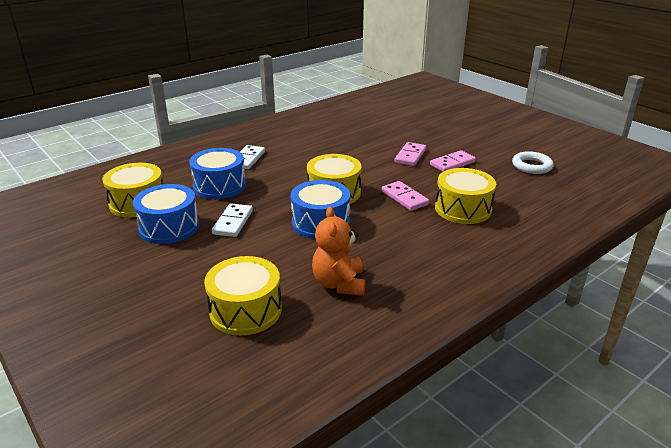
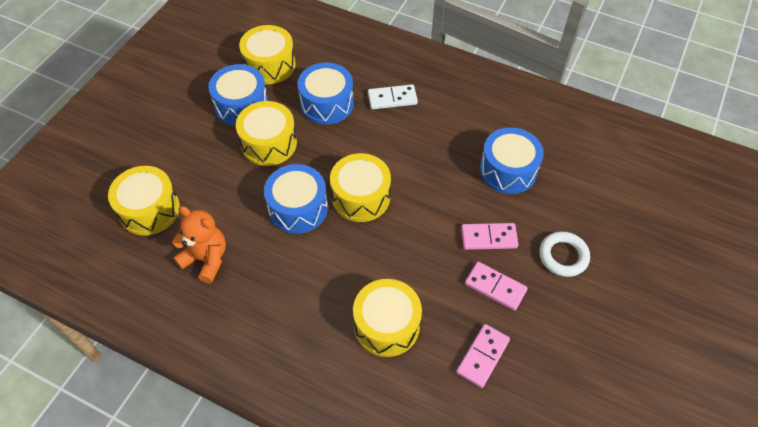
camera: 65 degrees right, 25 degrees up
white domino [212,204,253,237] -> yellow drum [236,101,297,166]
orange teddy bear [312,206,366,296] -> orange teddy bear turned 60 degrees clockwise [172,206,226,283]
pink domino [382,181,429,211] -> pink domino moved to [456,324,510,388]
white ring [512,151,554,174] -> white ring moved to [539,231,590,277]
none -> blue drum [480,127,544,194]

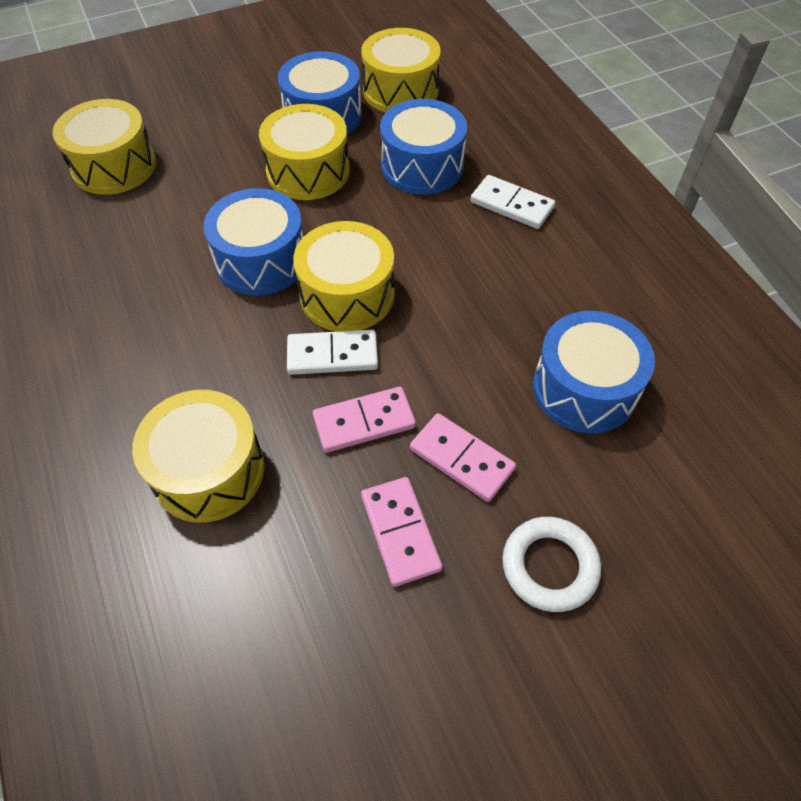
camera: 40 degrees right, 0 degrees up
orange teddy bear [172,206,226,283] -> none
pink domino [456,324,510,388] -> pink domino moved to [313,387,416,453]
none -> white domino [287,330,378,375]

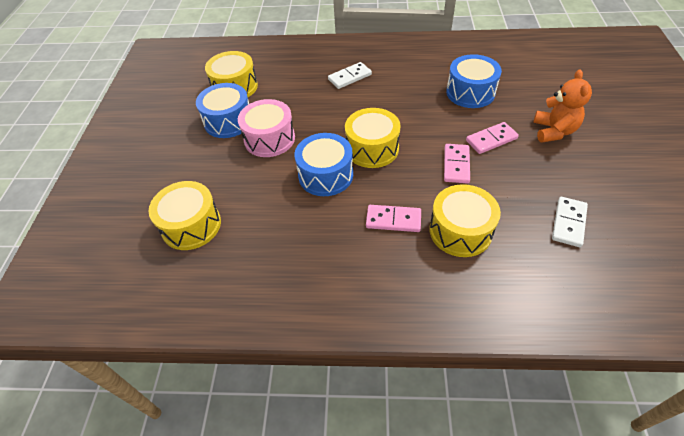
camera: 60 degrees left, 5 degrees down
yellow drum [259,104,350,200] -> pink drum [238,99,295,157]
white domino [287,330,378,375] -> white domino moved to [552,197,588,247]
pink domino [361,477,443,587] -> pink domino moved to [366,205,421,232]
blue drum [380,99,467,195] -> none
white ring [502,517,601,612] -> orange teddy bear [533,70,592,142]

